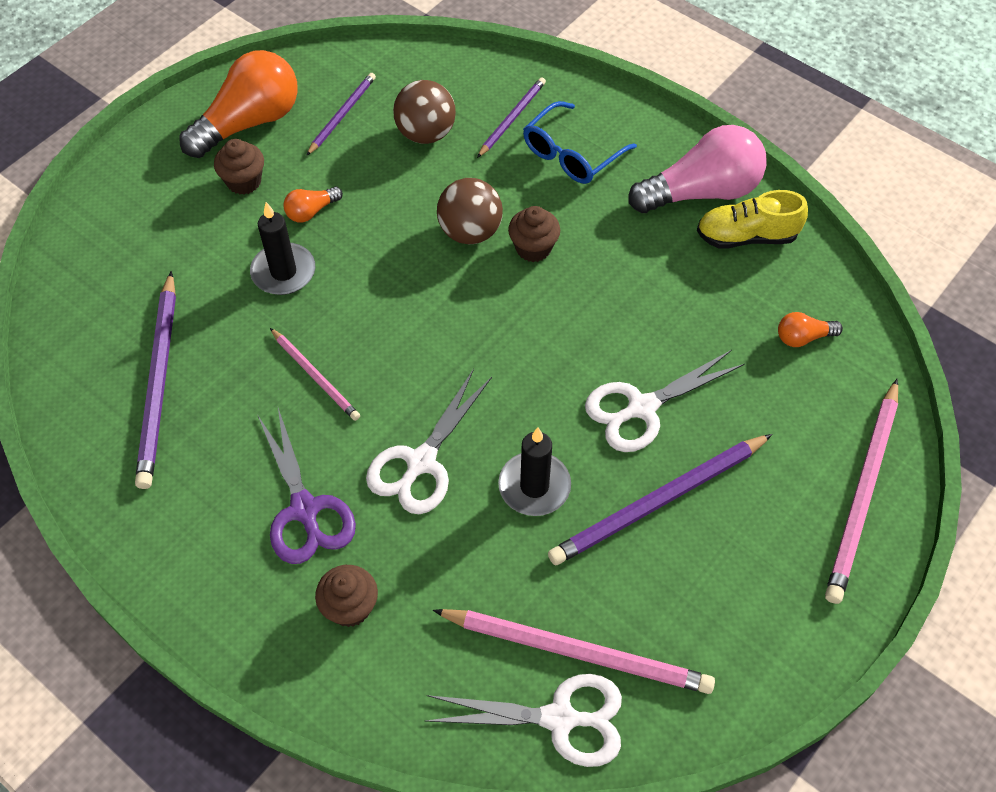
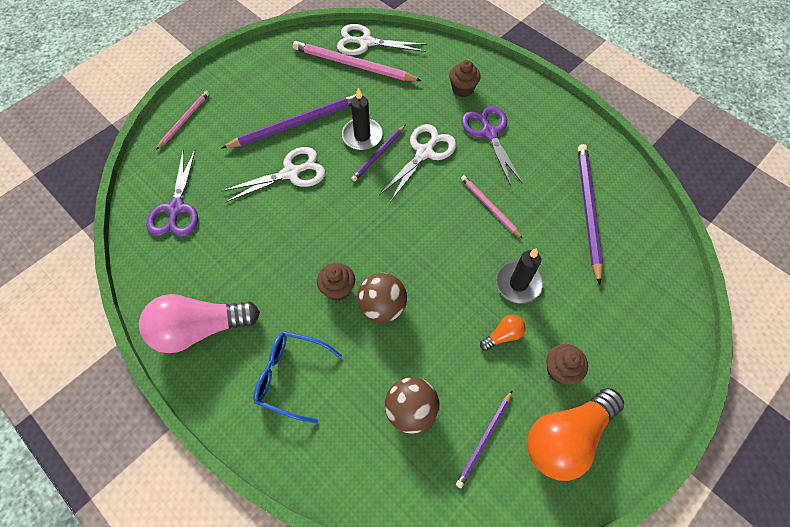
camera: 175 degrees left, 5 degrees up
purple pencil [477,77,546,158] -> purple pencil moved to [351,125,406,181]
blue glasses [523,101,637,184] -> blue glasses turned 120 degrees counterclockwise [253,331,342,424]
yellow shoe [697,190,808,249] -> none
orange light bulb [778,312,843,347] -> purple scissors [146,149,198,237]
pink pencil [825,379,898,604] -> pink pencil [156,91,209,150], size x0.57

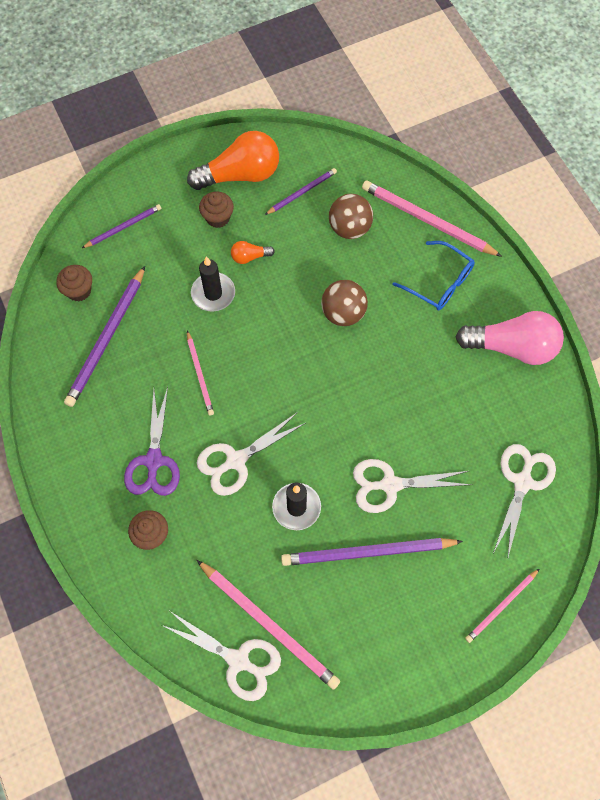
camera: 160 degrees left, 5 degrees up
purple scissors [146,149,198,237] -> white scissors [493,444,556,560]
brown cupcake [317,263,355,301] -> brown cupcake moved to [56,265,92,301]
purple pencil [351,125,406,181] -> purple pencil moved to [82,204,161,248]
none -> pink pencil [362,181,502,257]

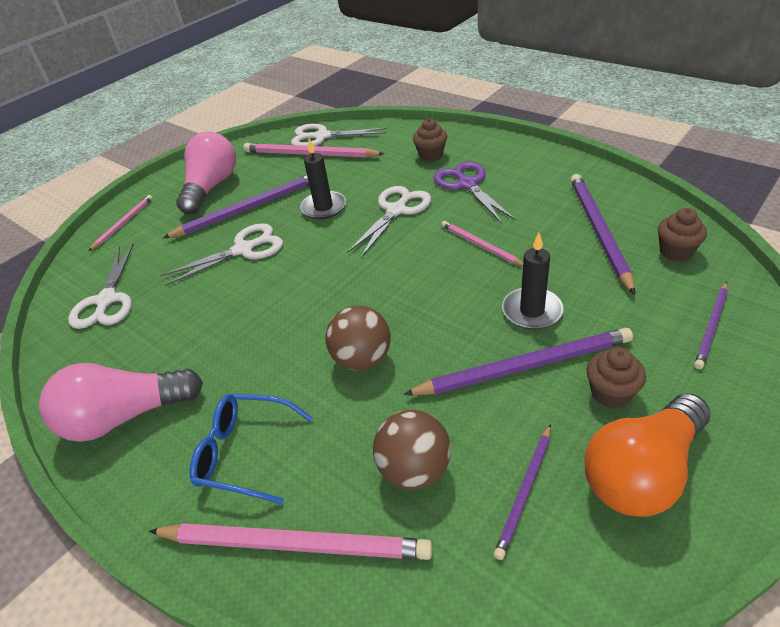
camera: 160 degrees right, 25 degrees down
orange light bulb [231,241,275,264] -> purple pencil [403,328,633,395]
none -> pink light bulb [176,132,236,214]

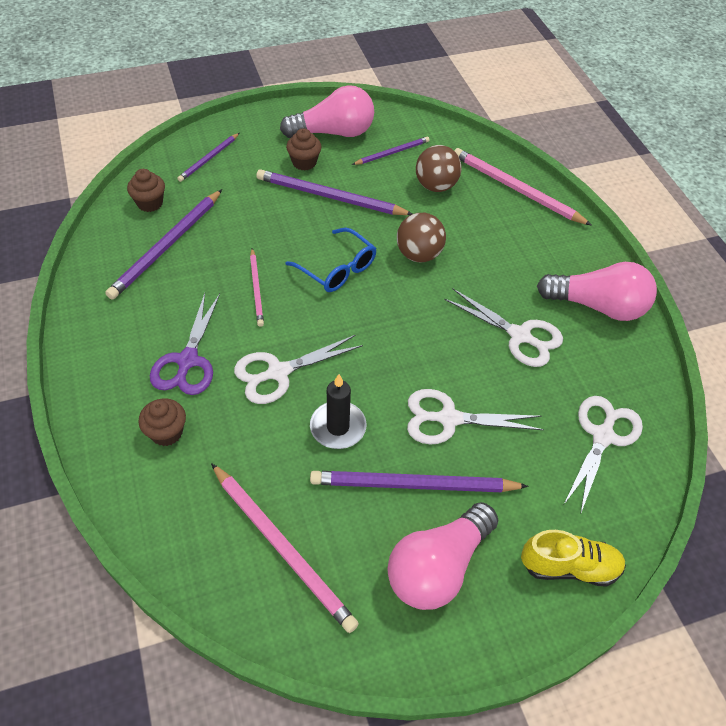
camera: 155 degrees left, 10 degrees up
pink pencil [89,195,153,251] -> yellow shoe [521,530,626,587]
blue glasses [189,394,313,504] -> blue glasses moved to [285,228,376,292]
white scissors [291,123,388,146] -> white scissors moved to [444,289,563,367]
black candle [502,233,564,330] -> none
orange light bulb [584,393,711,517] -> pink light bulb [280,85,374,138]
purple pencil [694,282,728,369] -> purple pencil turned 150 degrees clockwise [177,133,239,182]

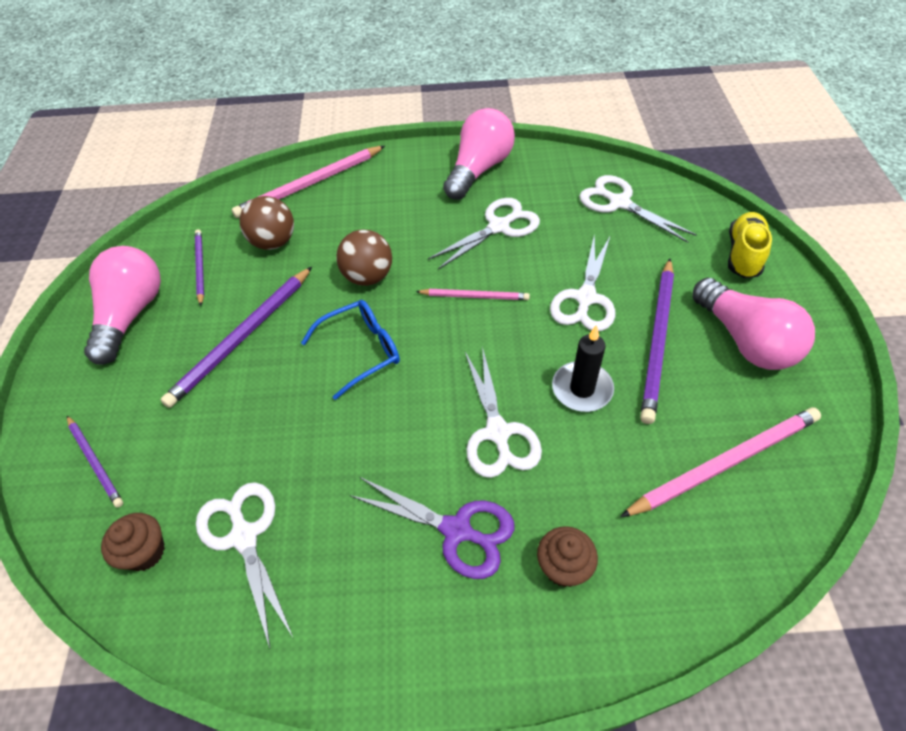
camera: 70 degrees left, 0 degrees up
purple pencil [105,189,222,300] -> white scissors [196,482,293,648]
pink pencil [250,248,264,327] -> pink pencil moved to [416,289,530,300]
brown cupcake [286,128,322,171] -> none

